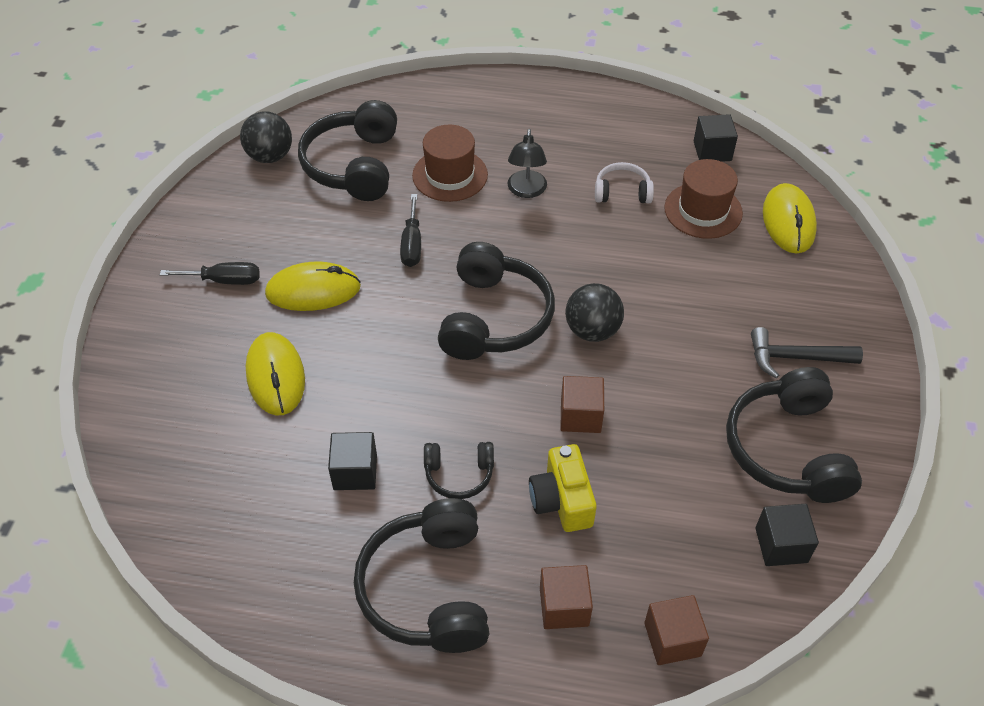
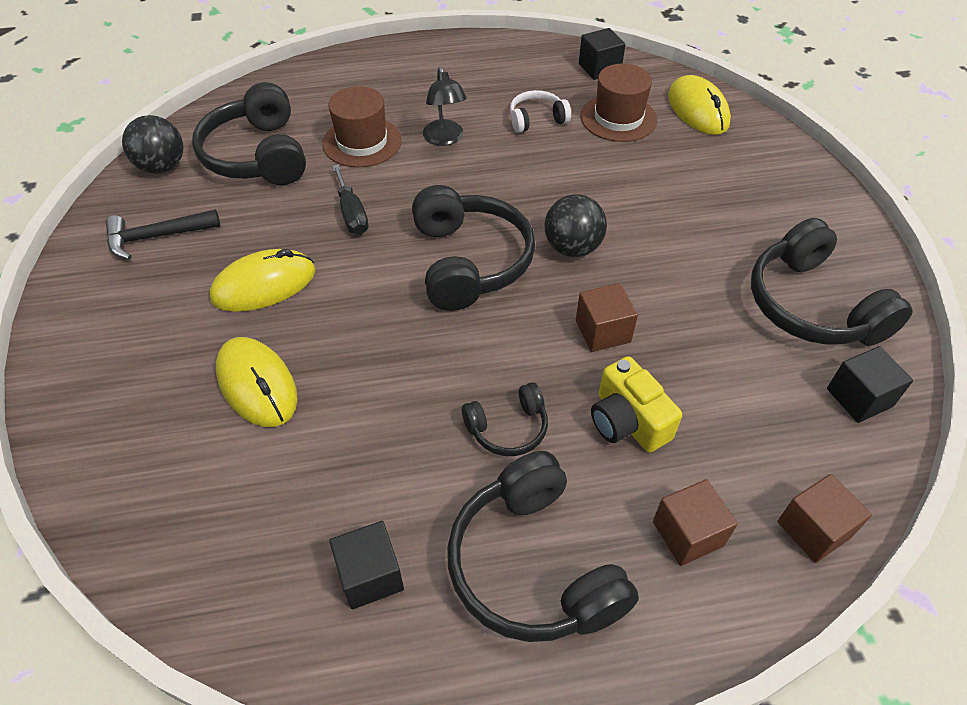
camera: 20 degrees left, 0 degrees up
black screwdriver [160,262,260,285] -> none
black cube [328,432,377,490] -> black cube moved to [329,521,404,609]
black hammer [751,327,863,379] -> black hammer moved to [106,209,220,260]

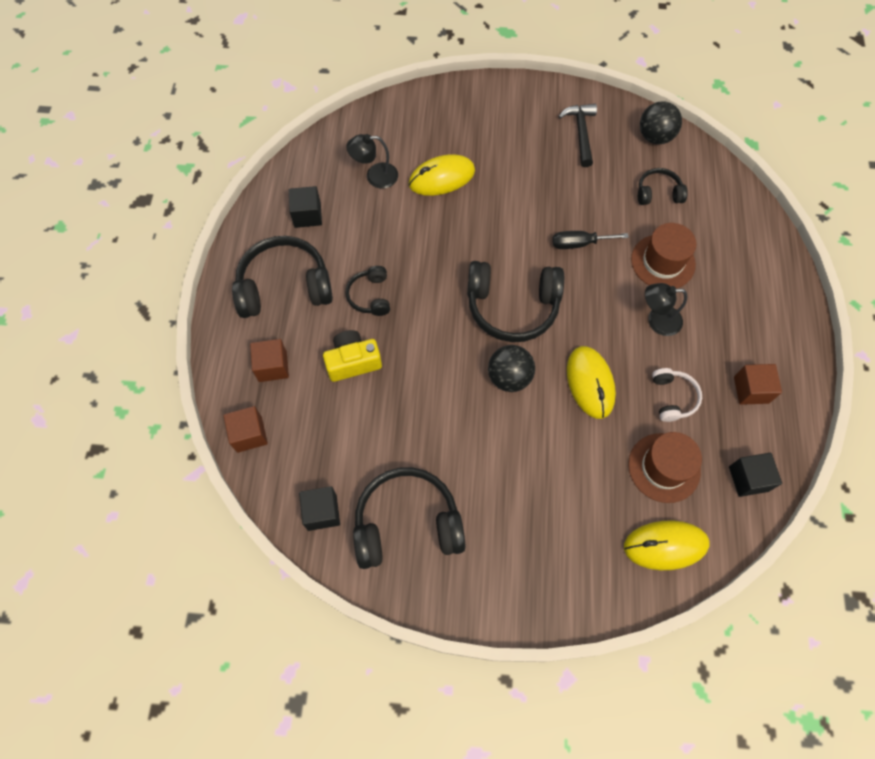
camera: 105 degrees right, 15 degrees up
black headphones [192,82,306,185] -> black headphones [638,168,688,205], size x0.52
yellow mouse [210,249,315,312] -> yellow mouse moved to [567,346,616,419]
brown cube [576,283,638,352] -> brown cube moved to [734,364,782,405]
none -> black lamp [346,134,398,189]

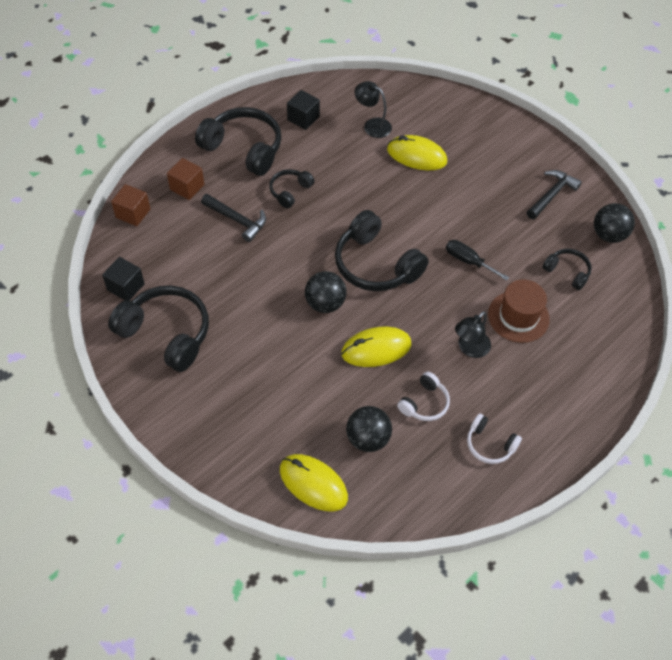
camera: 40 degrees right, 10 degrees down
yellow camera [323,330,382,382] -> black hammer [201,194,266,242]
yellow mouse [567,346,616,419] -> yellow mouse turned 45 degrees clockwise [341,327,411,367]
brown hat [628,432,702,503] -> black ball [346,406,392,452]
black lamp [645,283,687,336] -> black lamp turned 90 degrees counterclockwise [455,311,491,358]
black cube [729,453,782,497] -> none
brown cube [734,364,782,405] -> white headphones [467,413,522,464]

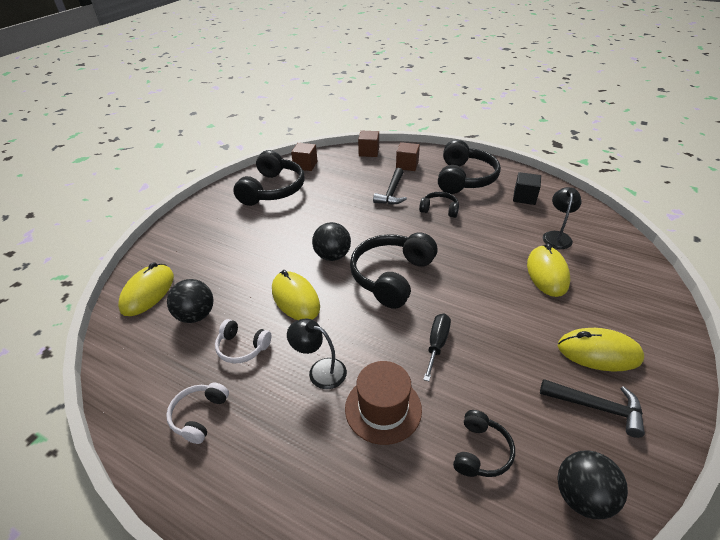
camera: 75 degrees right, 15 degrees down
black cube [102,257,145,301] -> brown cube [291,143,317,171]
none -> yellow mouse [558,328,644,372]

